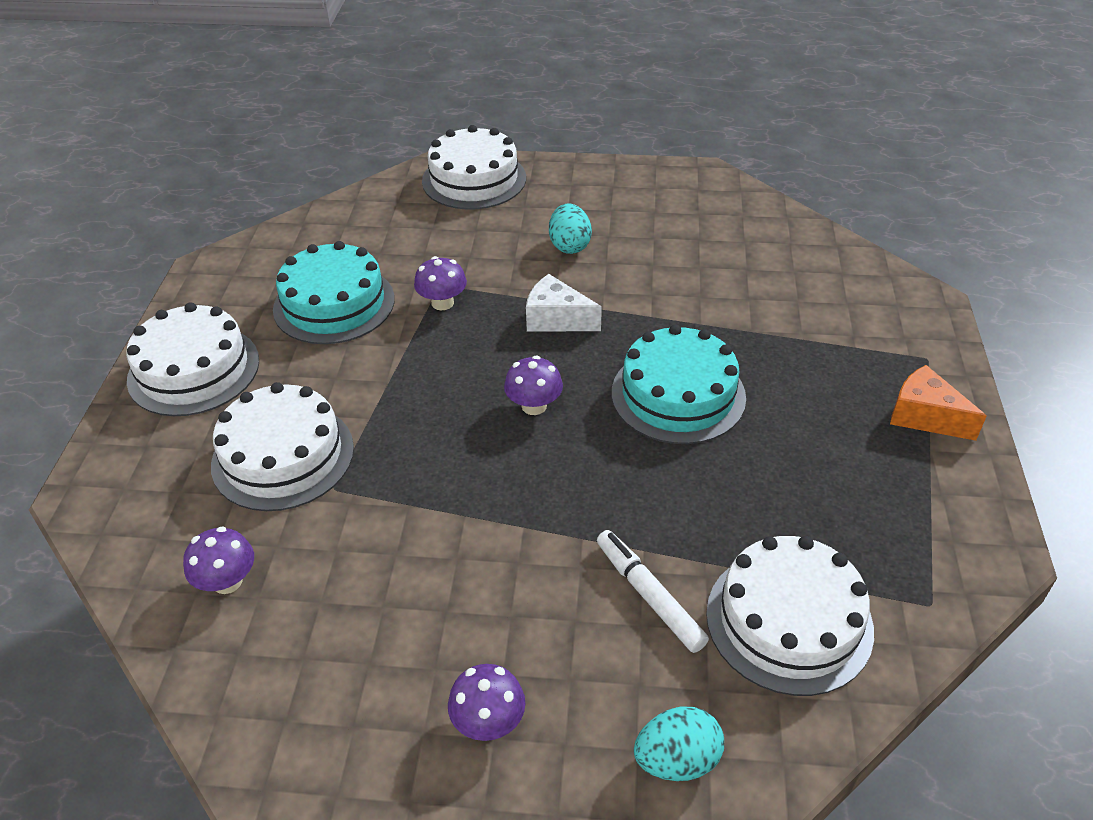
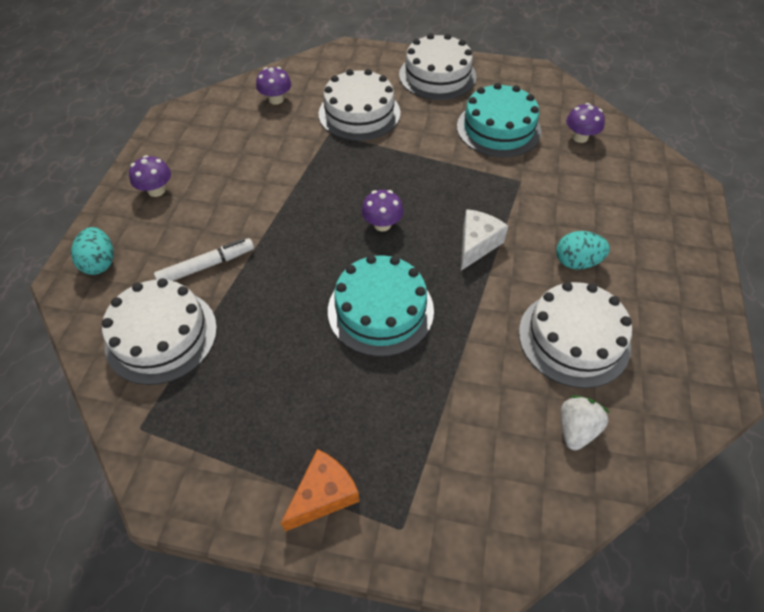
camera: 95 degrees right, 10 degrees up
purple mushroom [414,256,467,310] -> purple mushroom moved to [566,103,605,143]
white cake [422,125,526,210] -> white cake moved to [519,282,632,388]
none -> white strawberry [561,395,610,450]

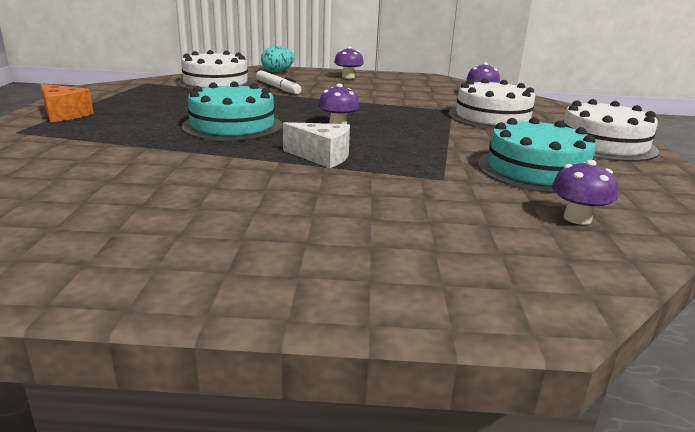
camera: 80 degrees right, 30 degrees down
white cake [519,282,632,388] -> none
turquoise egg [556,231,610,269] -> none
white strawberry [561,395,610,450] -> none

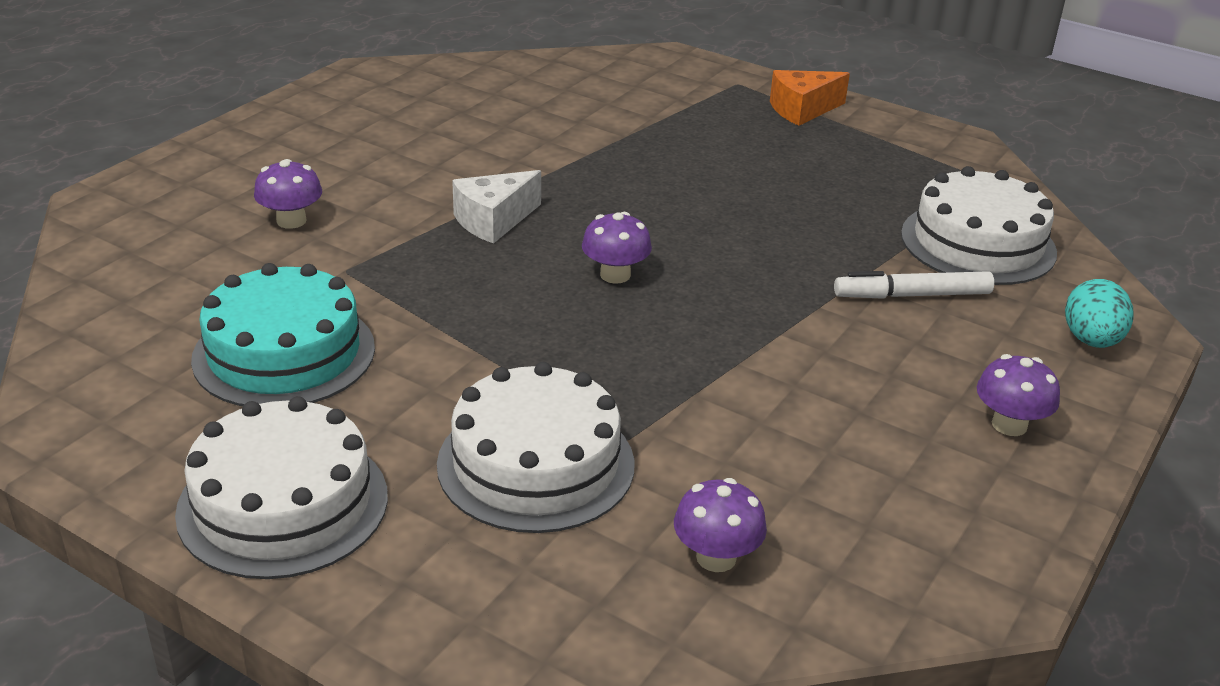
camera: 120 degrees right, 10 degrees up
turquoise cake [182,82,282,141] -> none
purple mushroom [552,160,618,225] -> purple mushroom moved to [254,159,322,229]

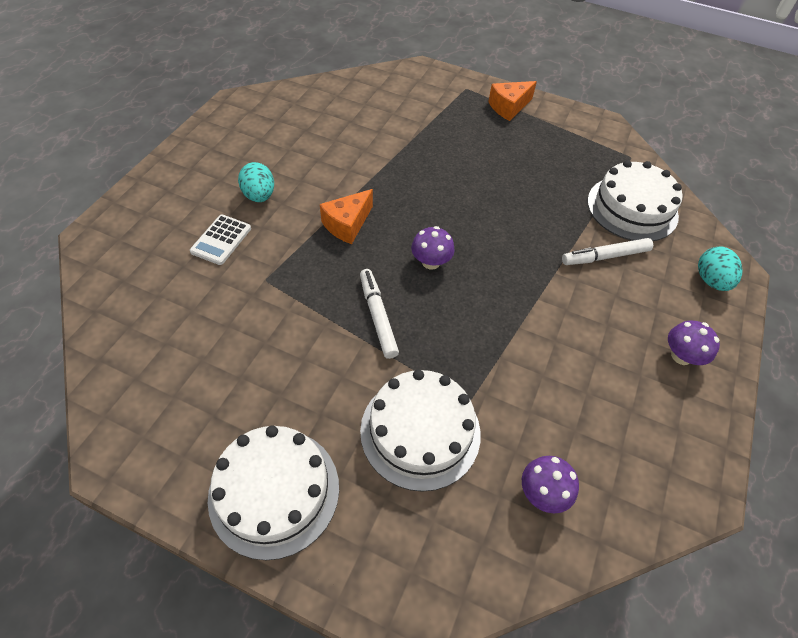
camera: 10 degrees left, 20 degrees up
turquoise cake [191,263,375,406] -> none
purple mushroom [254,159,322,229] -> white calculator [190,215,251,265]
white cheese [452,170,541,244] -> orange cheese [320,189,373,244]
none -> turquoise egg [238,162,274,202]
none -> white marker [360,269,399,359]

